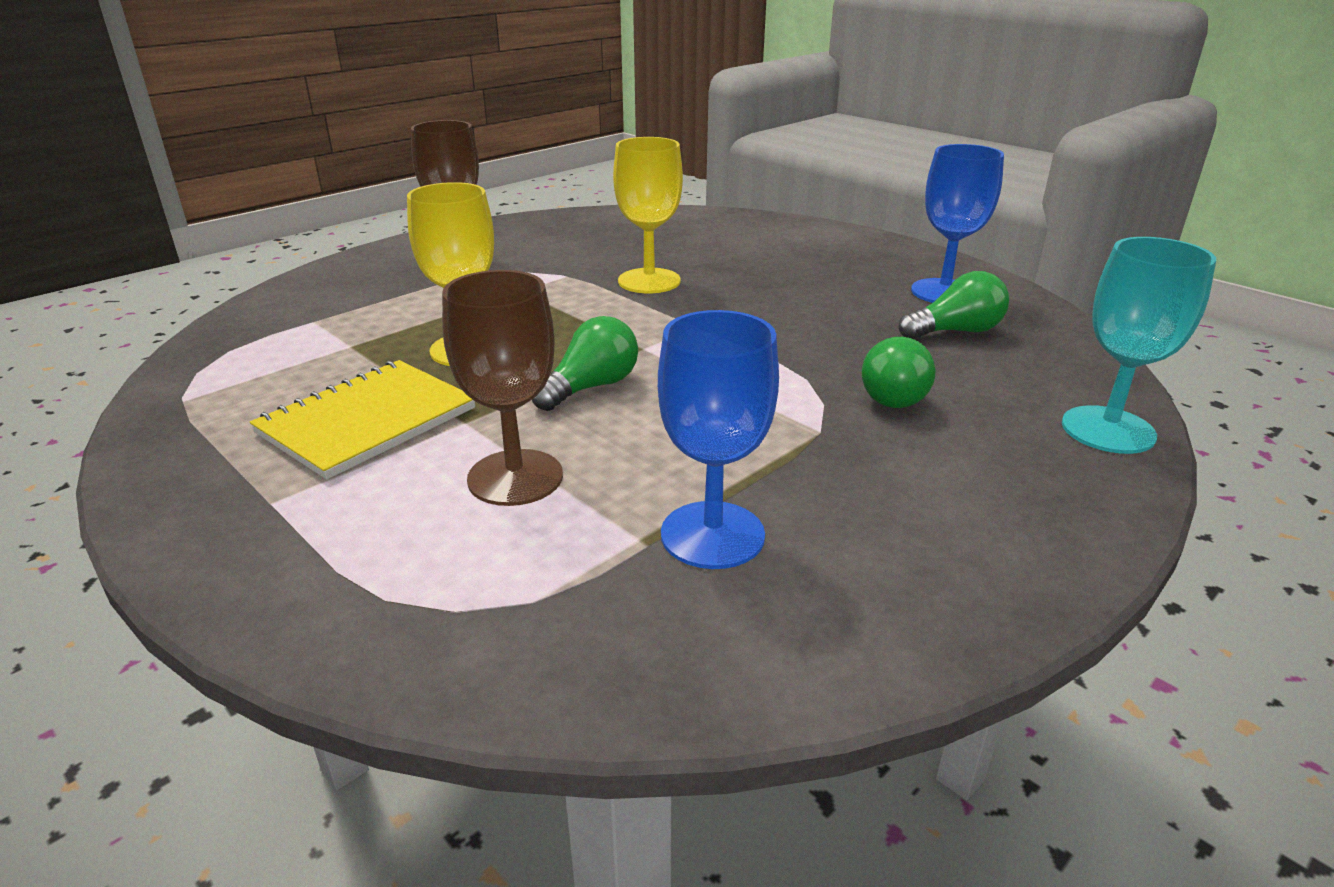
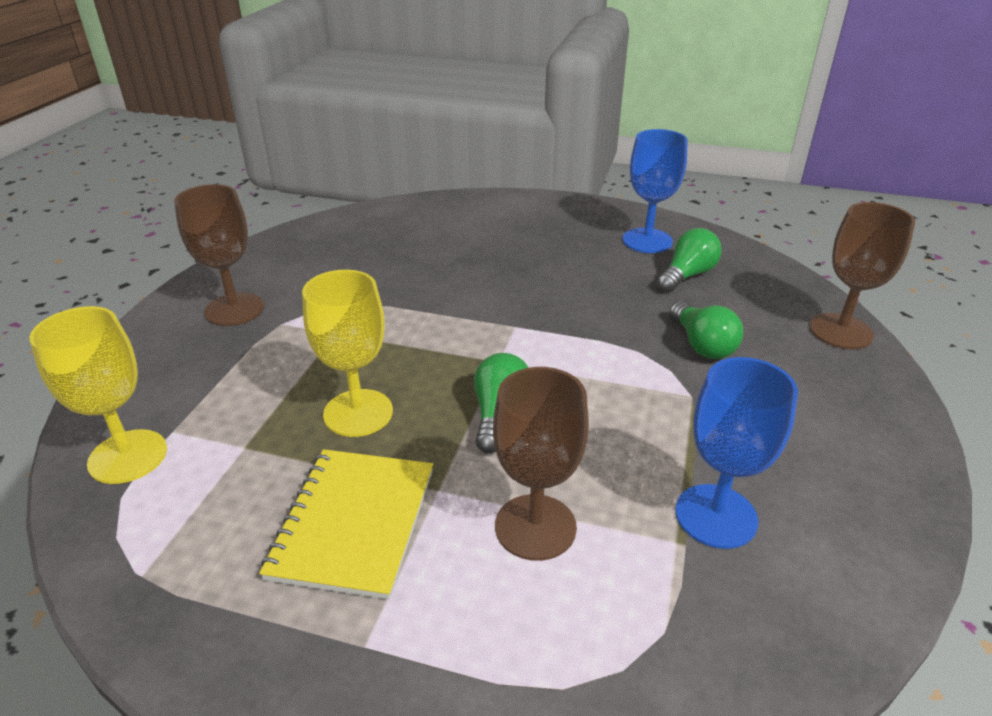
camera: 30 degrees left, 5 degrees up
yellow goblet [613,137,683,293] -> yellow goblet moved to [30,306,167,484]
turquoise goblet [1062,237,1216,454] -> brown goblet [810,202,915,349]

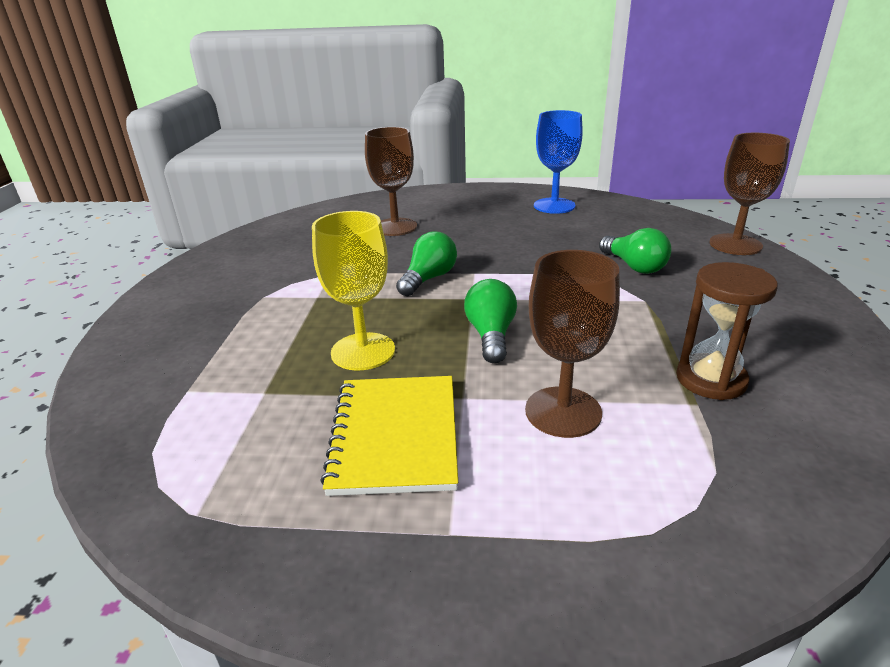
camera: 10 degrees left, 5 degrees down
yellow goblet [30,306,167,484] -> none
brown goblet [174,184,264,326] -> brown goblet moved to [365,127,417,236]
green light bulb [657,228,722,292] -> green light bulb moved to [396,231,457,296]
blue goblet [675,357,798,549] -> brown hourglass [676,262,778,400]

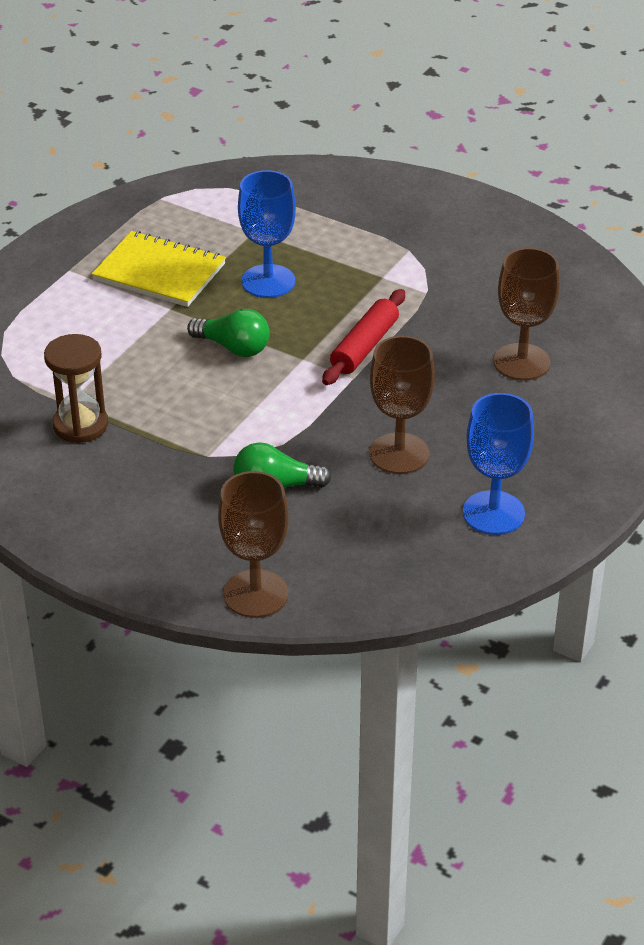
camera: 115 degrees right, 10 degrees up
yellow goblet [312,211,395,371] -> blue goblet [238,170,296,298]
green light bulb [396,231,457,296] -> red rolling pin [322,289,405,385]
brown goblet [525,250,620,438] -> brown goblet moved to [370,336,435,474]

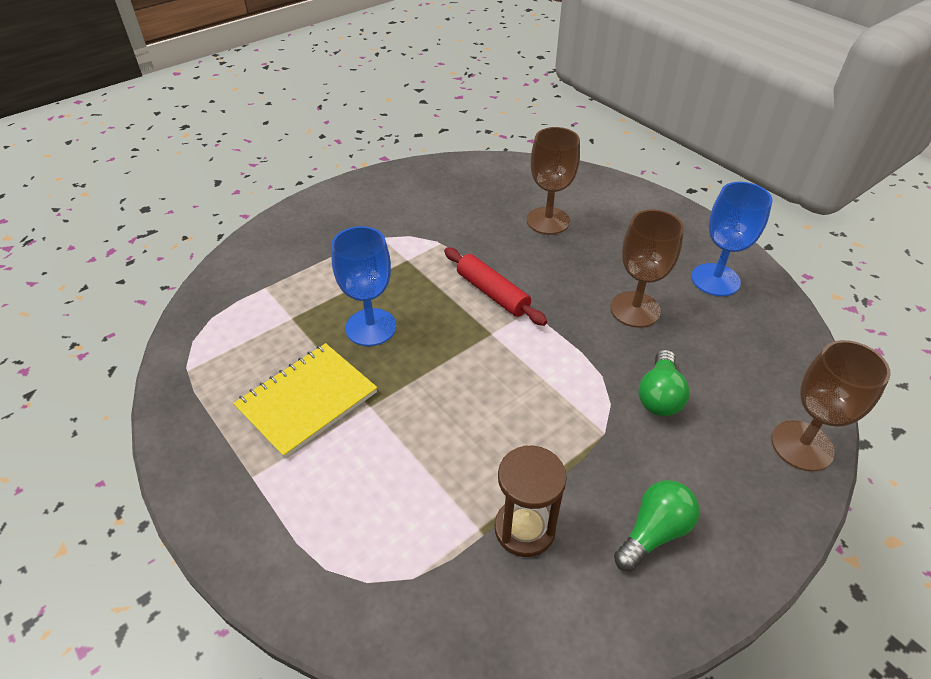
camera: 70 degrees left, 5 degrees up
green light bulb [187,309,270,357] -> green light bulb moved to [614,480,699,572]

